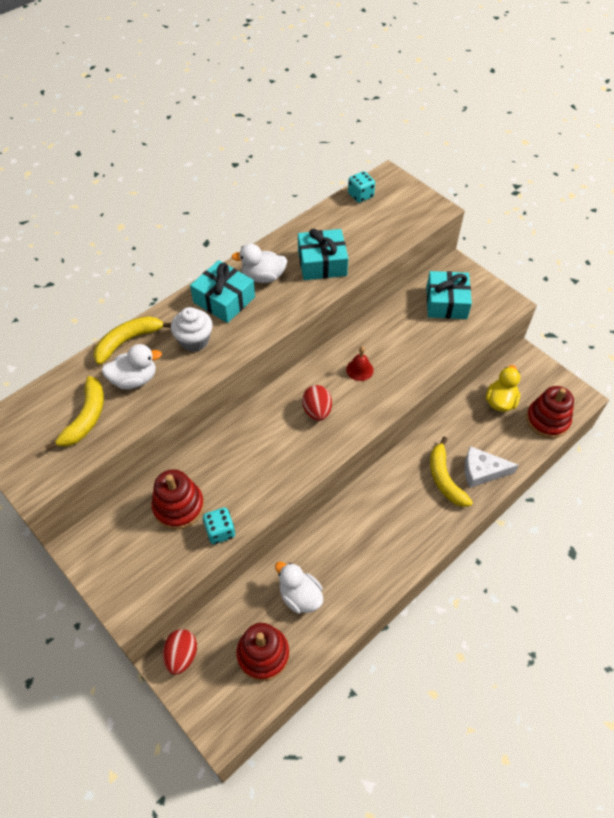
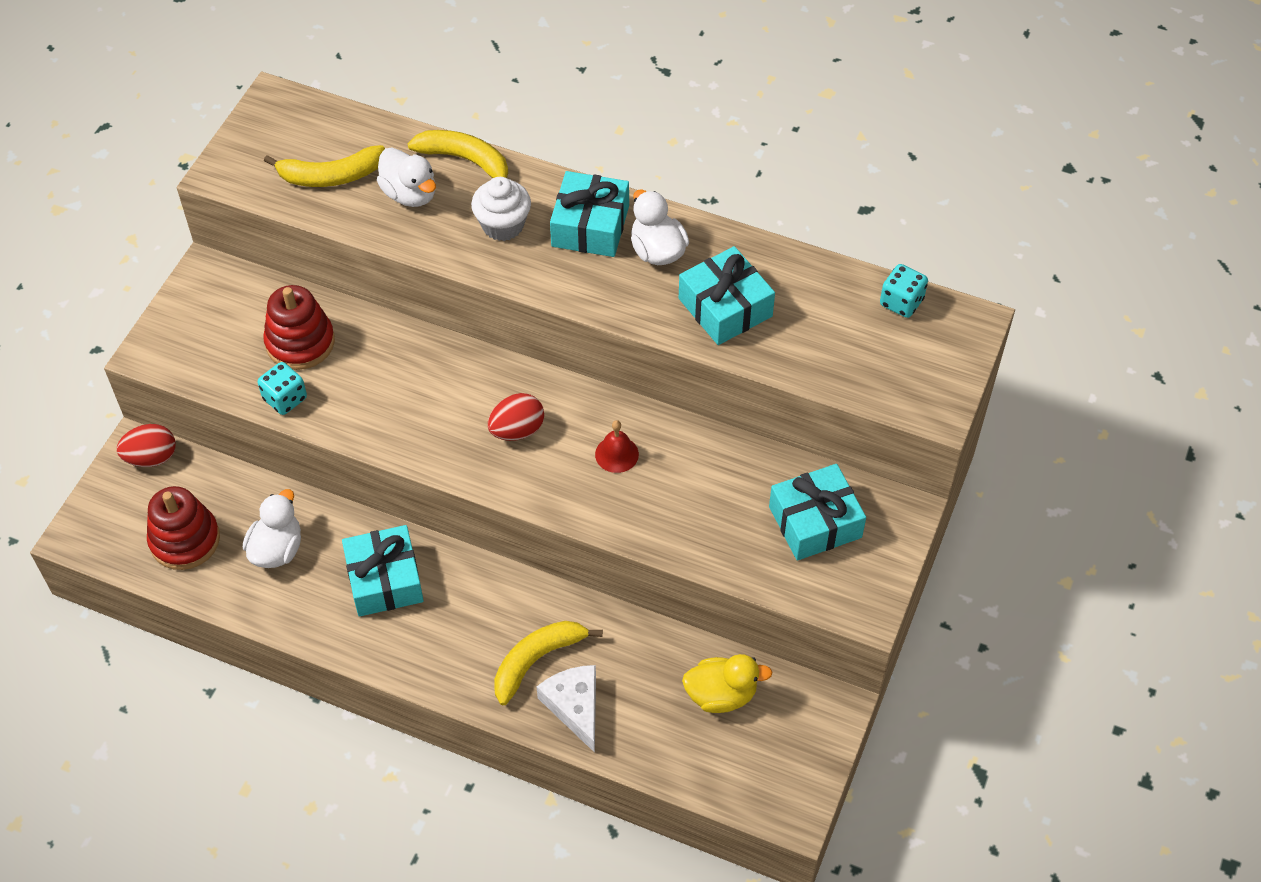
camera: 65 degrees right, 0 degrees up
red stacking toy [526,386,574,438] -> none
none -> turquoise gift [342,525,424,617]

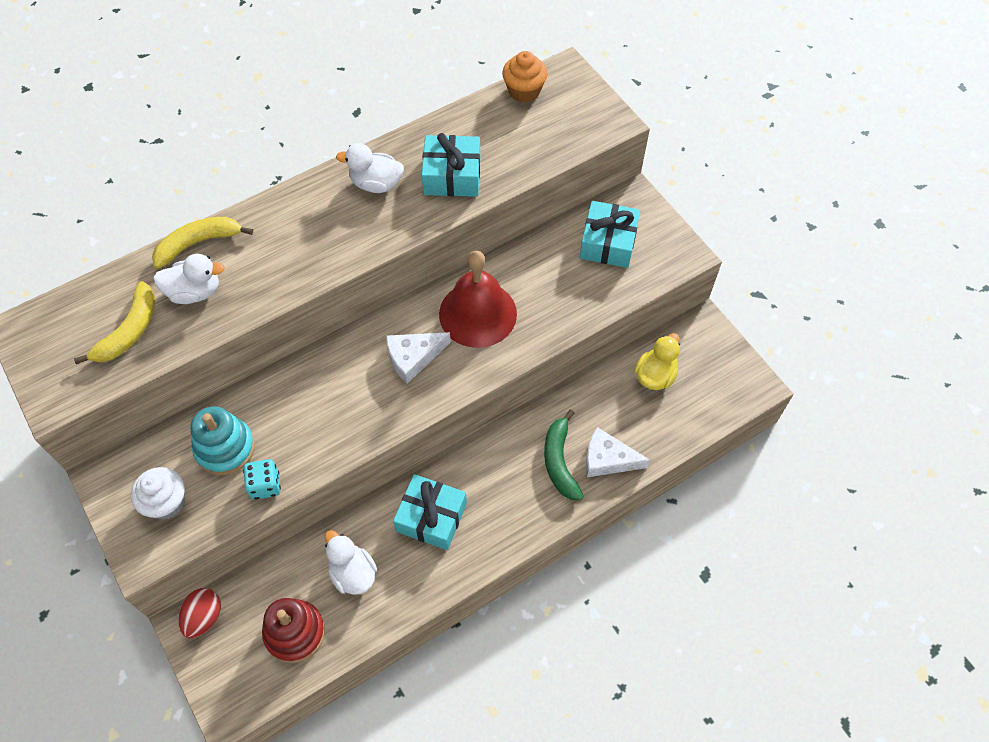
camera: 55 degrees left, 5 degrees up
red stacking toy [263,285,335,370] -> turquoise stacking toy [190,406,255,475]
white cupcake [471,177,531,241] -> white cupcake moved to [131,467,185,520]
red egg [488,393,544,441] -> white cheese [386,332,451,384]
yellow banana [494,621,603,705] -> green banana [544,410,584,500]
turquoise gift [550,171,629,257] -> none
red bell [595,420,639,473] -> red bell [439,251,517,348], size x2.32
turquoise dice [880,264,928,318] -> orange cupcake [502,51,547,103]

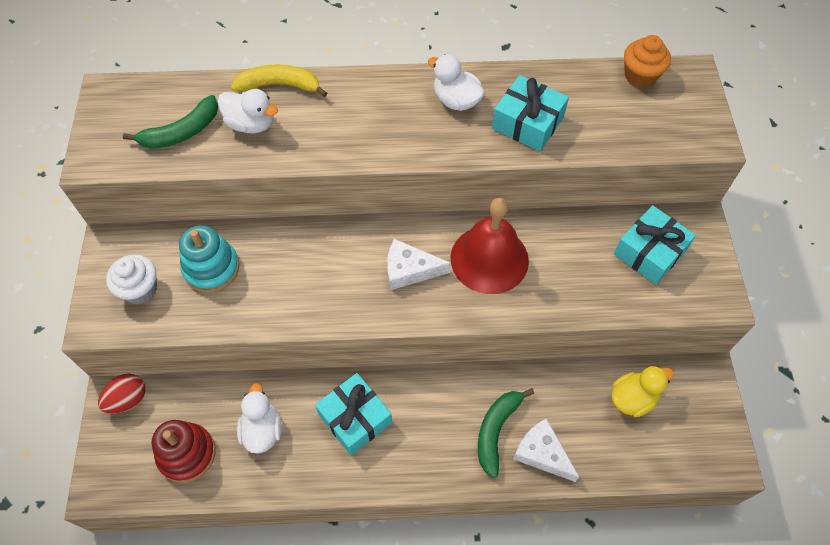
camera: 30 degrees right, 0 degrees up
yellow banana [74,281,155,364] -> green banana [123,95,218,149]
turquoise dice [243,459,281,500] -> none

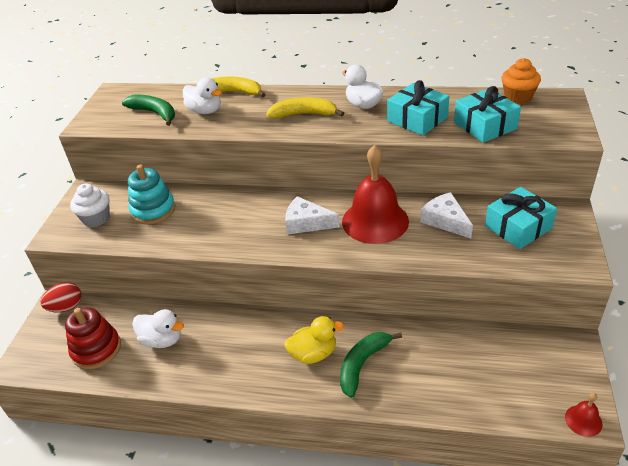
camera: 15 degrees right, 20 degrees down
green banana [123,95,218,149] -> green banana turned 120 degrees counterclockwise [122,95,175,126]
white duck [237,383,282,454] -> white duck turned 105 degrees clockwise [132,309,184,348]
turquoise gift [315,373,392,455] -> turquoise gift moved to [454,86,521,143]
white cheese [513,418,579,482] -> white cheese moved to [420,192,473,238]
yellow duck [611,366,674,417] -> yellow duck moved to [284,316,344,364]
none -> yellow banana [266,97,344,118]
none -> red bell [565,393,603,437]

